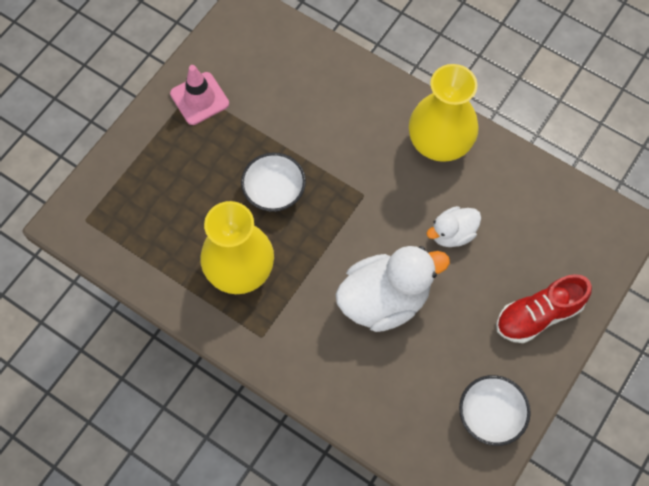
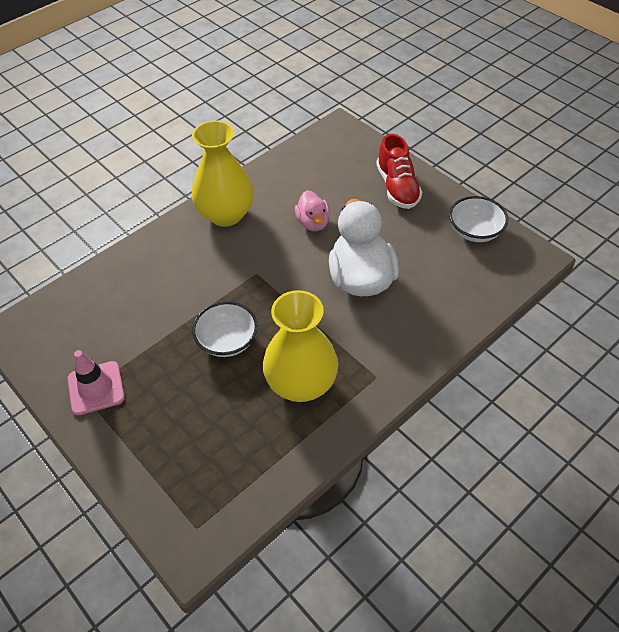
camera: 75 degrees left, 15 degrees down
white duck [427,206,481,247] -> pink duck [295,190,330,231]

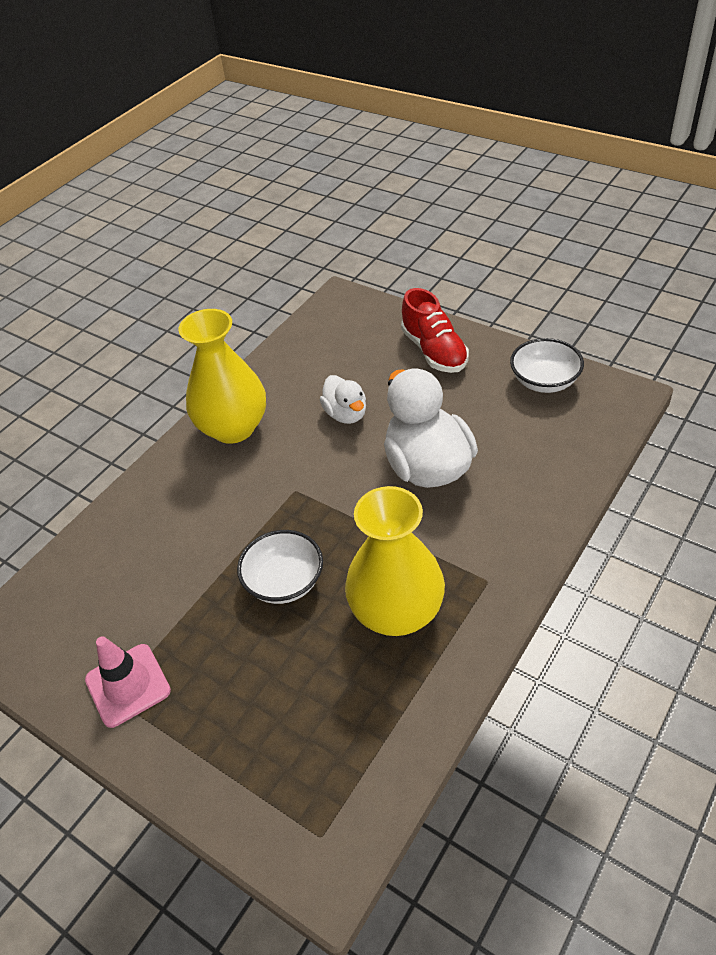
camera: 10 degrees left, 5 degrees down
pink duck [295,190,330,231] -> white duck [320,375,366,424]

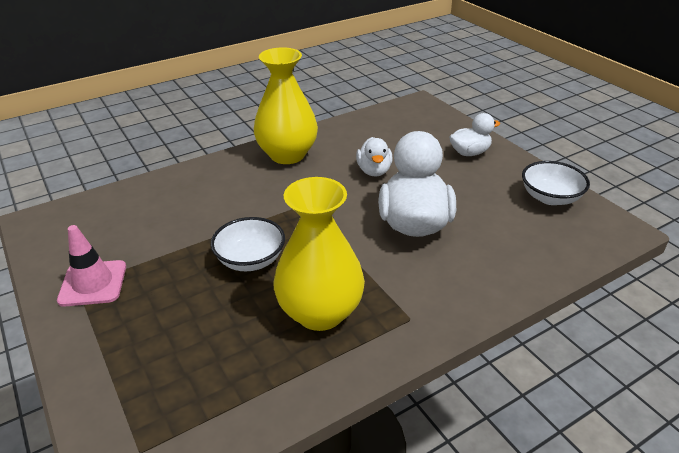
camera: 20 degrees right, 10 degrees down
red shoe [401,288,469,373] -> white duck [449,113,500,156]

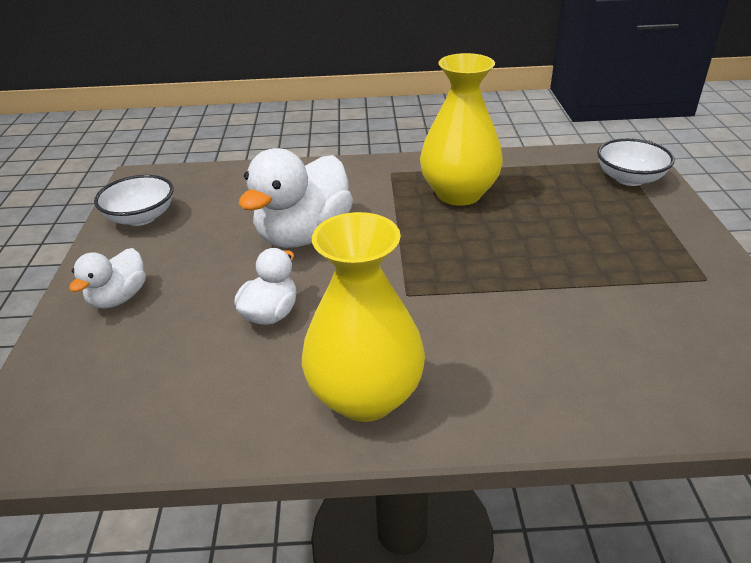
camera: 150 degrees left, 0 degrees up
pink traffic cone [57,225,126,307] -> none
white bowl [211,217,285,271] -> white bowl moved to [597,138,675,186]
white duck [449,113,500,156] -> white duck turned 75 degrees counterclockwise [69,248,146,309]

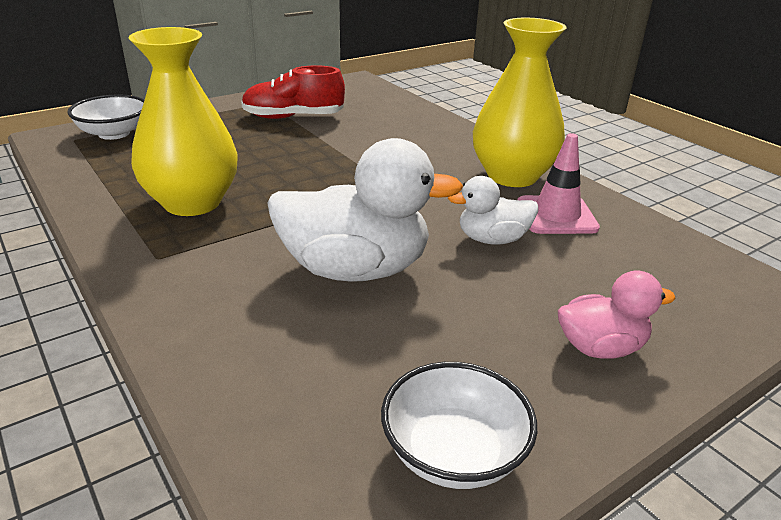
camera: 125 degrees left, 5 degrees down
white duck [69,248,146,309] -> pink duck [558,271,676,359]
none -> red shoe [241,65,345,119]
none -> pink traffic cone [517,133,600,234]

